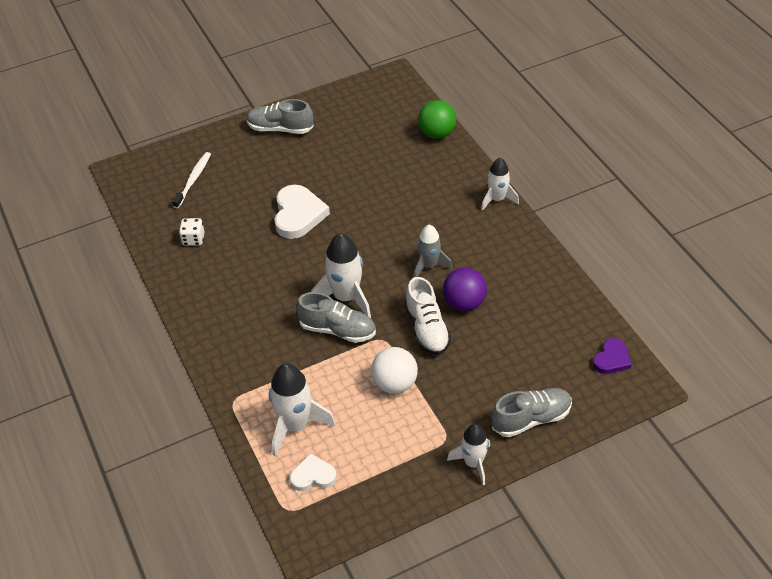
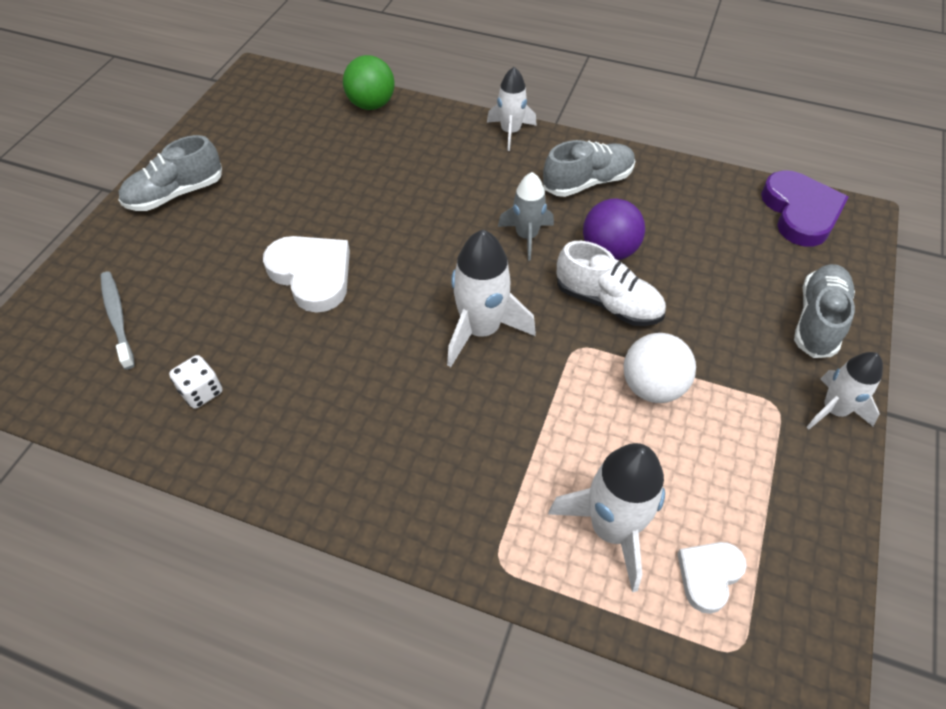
camera: 45 degrees left, 5 degrees up
white toothbrush [172,152,211,208] -> grey toothbrush [101,272,135,370]
grey shoe [296,292,376,343] -> grey shoe moved to [543,140,635,197]
purple heart [593,338,632,374] -> purple heart [761,170,849,247], size x1.71

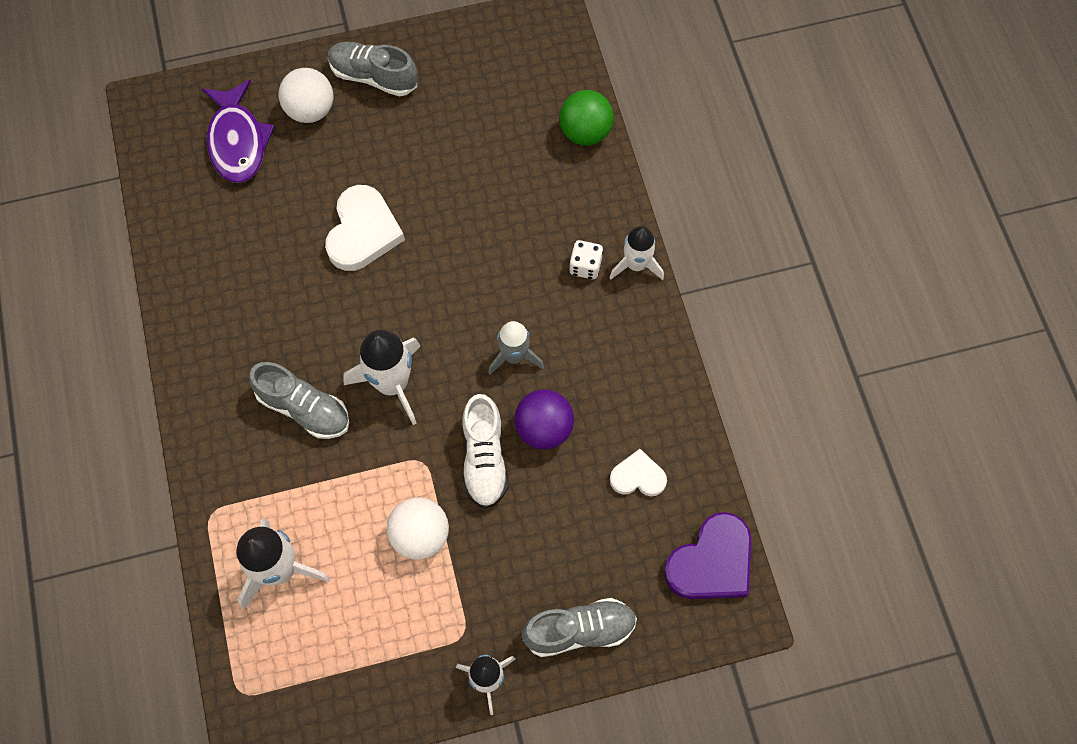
camera: 55 degrees right, 15 degrees up
grey toothbrush [101,272,135,370] -> purple fish [202,80,275,183]
white dice [169,355,222,409] -> white dice moved to [569,240,603,279]
grey shoe [543,140,635,197] -> grey shoe moved to [249,362,349,439]
white heart [677,542,747,614] -> white heart moved to [610,449,667,497]
none -> white ball [279,68,334,123]

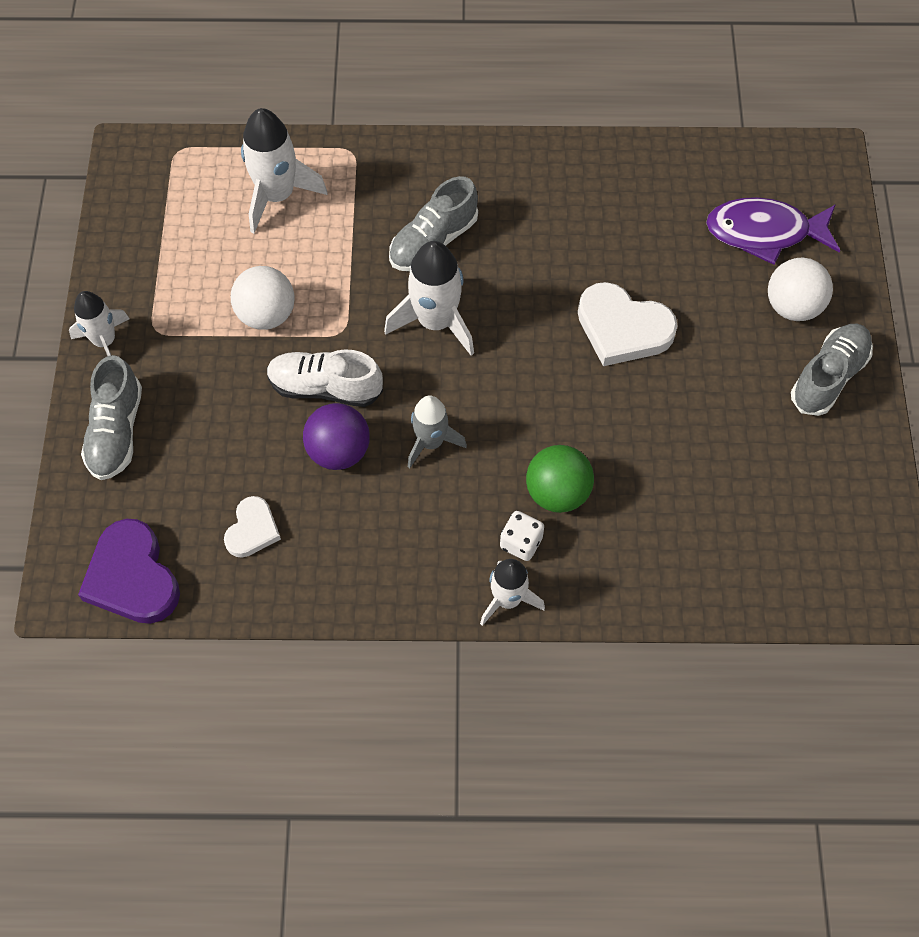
camera: 105 degrees right, 5 degrees down
green ball [559,90,614,146] -> green ball moved to [526,445,594,513]

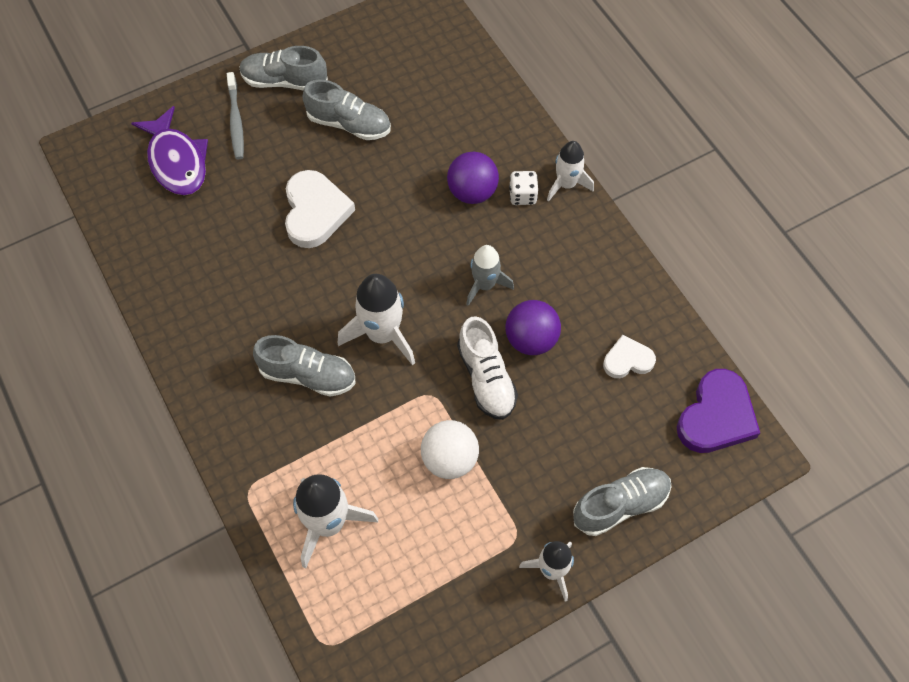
camera: 120 degrees left, 0 degrees up
green ball [526,445,594,513] -> purple ball [447,152,499,204]
white ball [768,258,833,321] -> grey toothbrush [227,72,244,159]
none -> grey shoe [302,80,391,140]

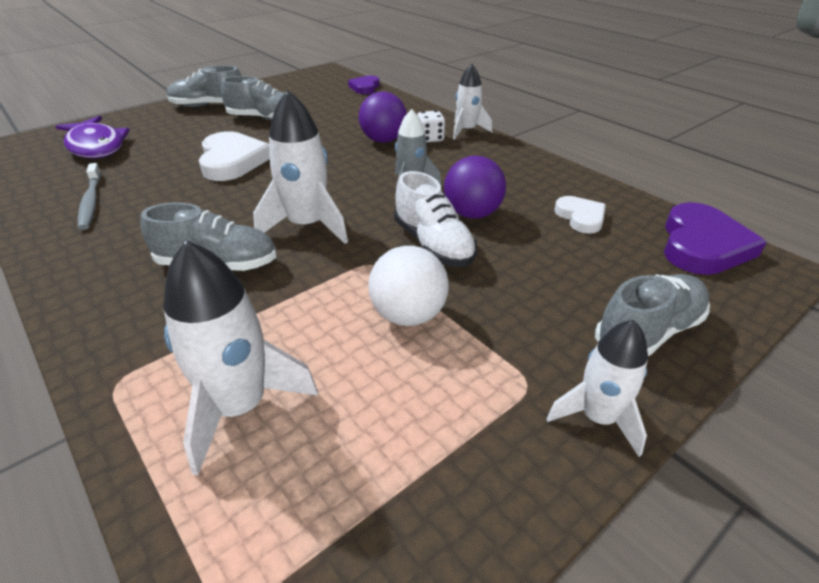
camera: 10 degrees left, 25 degrees down
grey toothbrush [227,72,244,159] -> grey toothbrush moved to [78,163,101,230]
white heart [603,335,656,378] -> white heart turned 90 degrees clockwise [554,196,606,234]
none -> purple heart [348,76,380,94]

